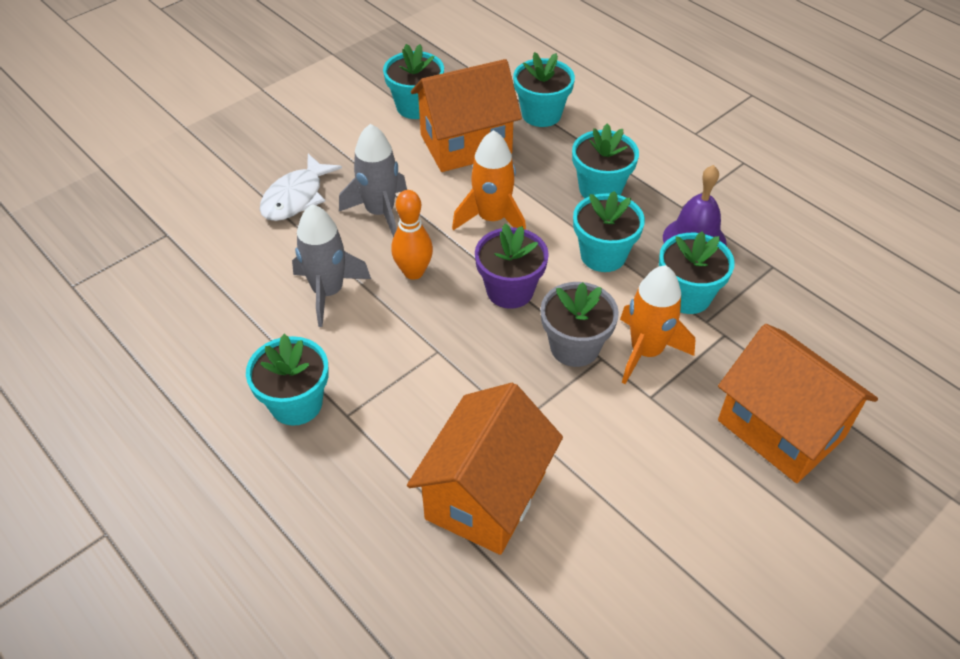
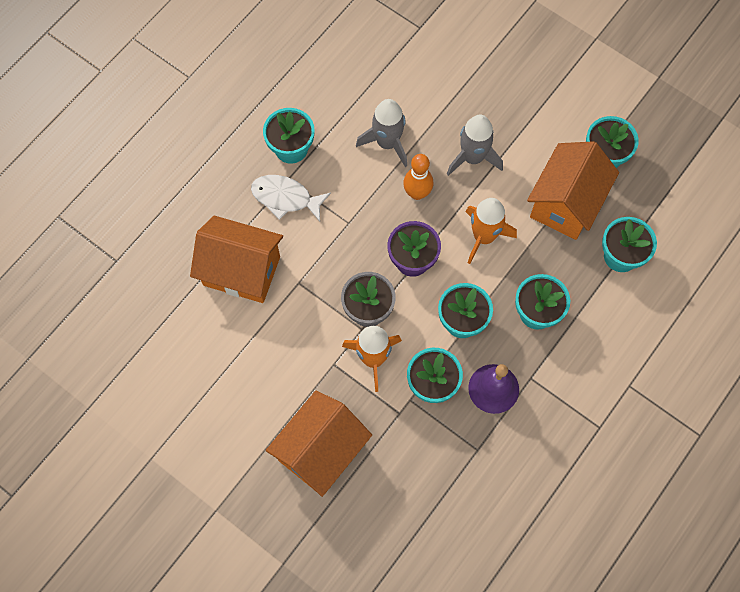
camera: 80 degrees right, 20 degrees up
white fish [260,154,342,221] -> white fish moved to [251,175,331,221]
orange house [411,59,522,172] -> orange house turned 60 degrees clockwise [527,141,619,240]

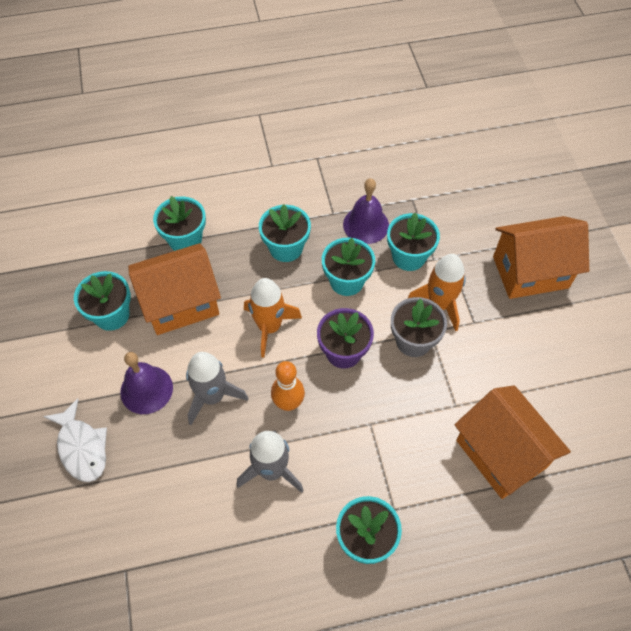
camera: 140 degrees left, 10 degrees down
white fish [251,175,331,221] -> white fish moved to [43,399,107,482]
none -> purple bell [120,352,173,414]

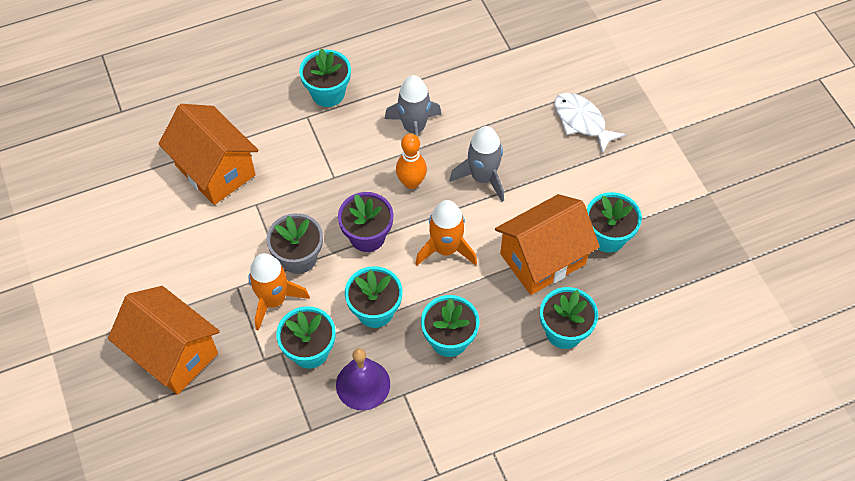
camera: 170 degrees right, 0 degrees up
purple bell [120,352,173,414] -> none
orange house [493,216,589,299] -> orange house turned 60 degrees clockwise [108,286,220,395]

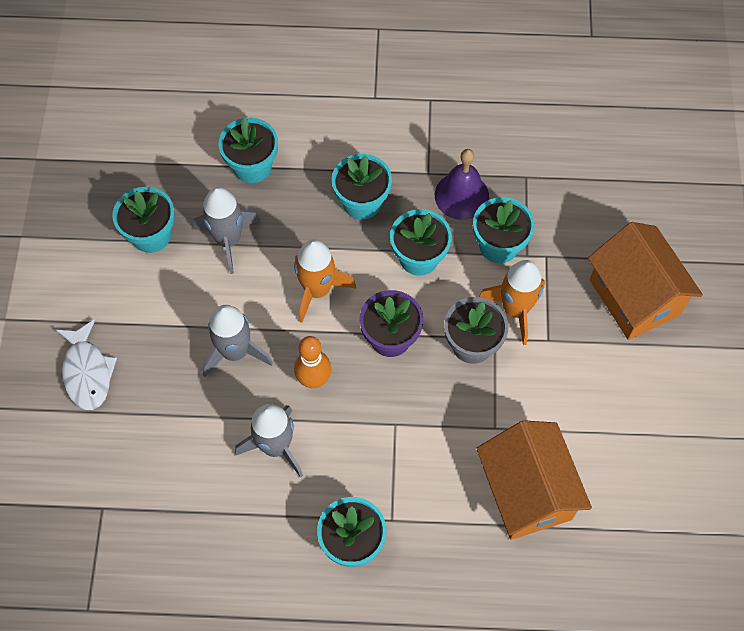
camera: 155 degrees left, 5 degrees up
orange house [495,194,600,295] -> grey rocket [194,187,260,274]

